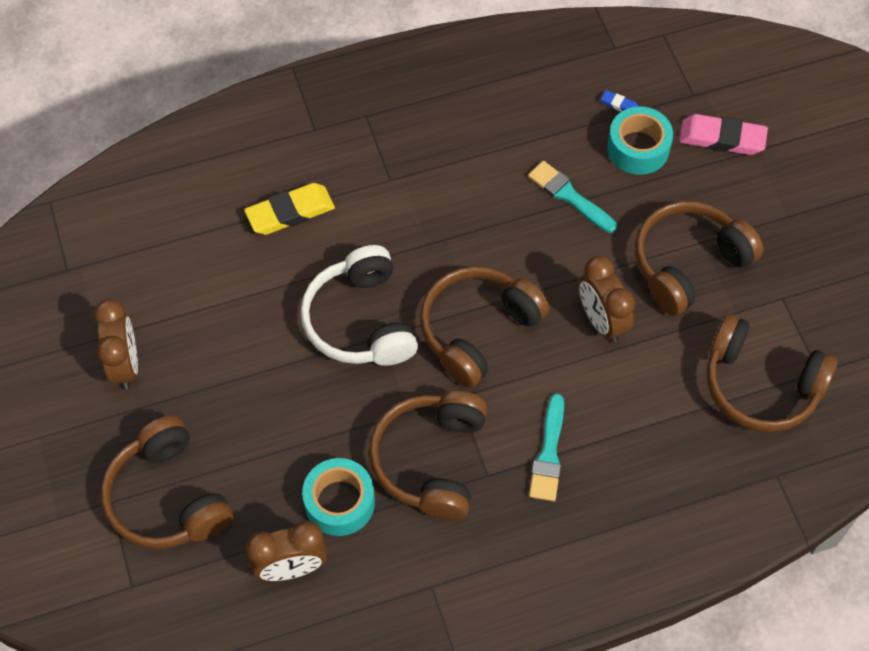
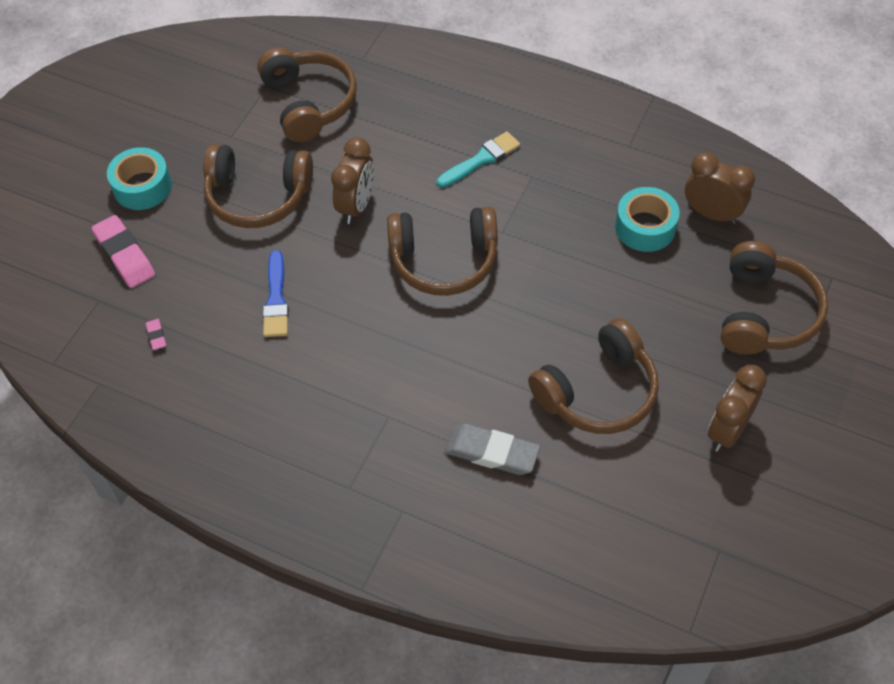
camera: 135 degrees left, 5 degrees down
yellow eraser [244,183,335,235] -> grey eraser [445,424,540,475]
white headphones [300,245,418,366] -> none
brown headphones [369,391,487,520] -> brown headphones moved to [528,318,659,434]
turquoise brush [528,161,617,233] -> blue brush [263,250,289,337]
blue eraser [601,90,639,112] -> pink eraser [146,319,166,350]
turquoise tape [607,107,673,175] -> turquoise tape moved to [107,147,172,210]

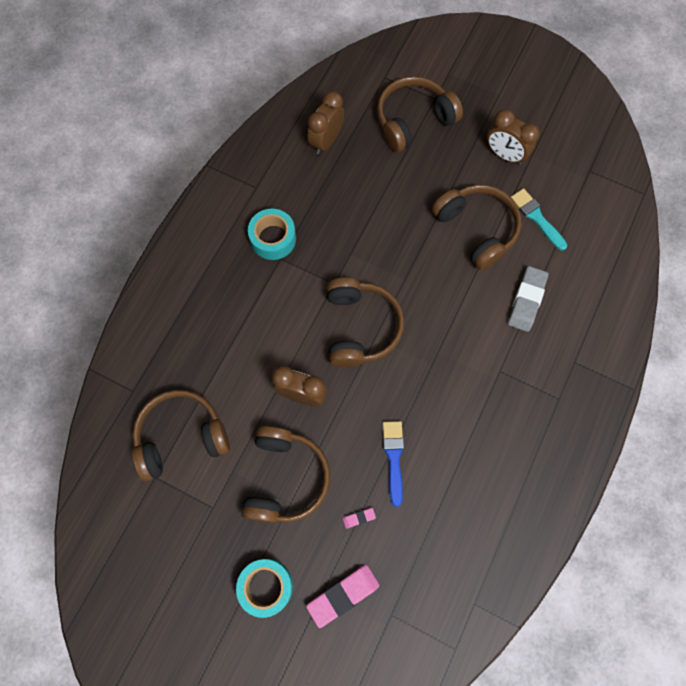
camera: 90 degrees left, 15 degrees up
pink eraser [146,319,166,350] -> pink eraser moved to [343,508,376,529]
blue brush [263,250,289,337] -> blue brush turned 90 degrees counterclockwise [383,421,404,507]
turquoise brush [437,131,520,188] -> turquoise brush moved to [511,188,567,251]
turquoise tape [615,187,680,252] -> turquoise tape moved to [248,209,296,260]
brown headphones [721,241,828,355] -> brown headphones turned 45 degrees counterclockwise [377,76,463,152]

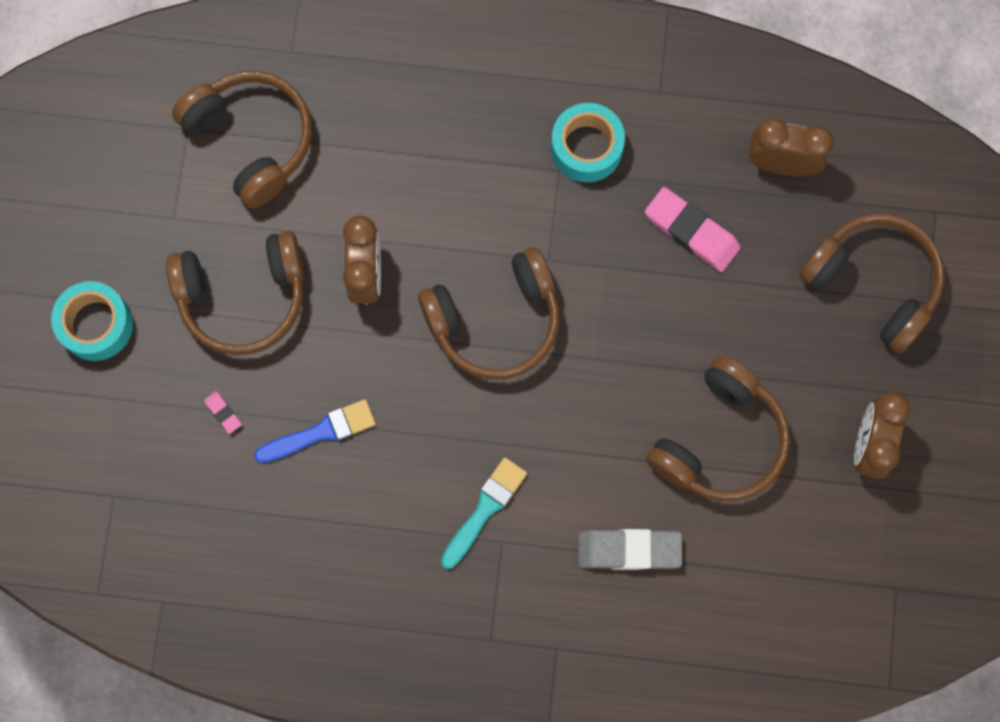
camera: 70 degrees right, 5 degrees up
pink eraser [306,565,379,628] -> pink eraser moved to [645,187,741,272]
turquoise brush [511,188,567,251] -> turquoise brush moved to [441,457,527,569]

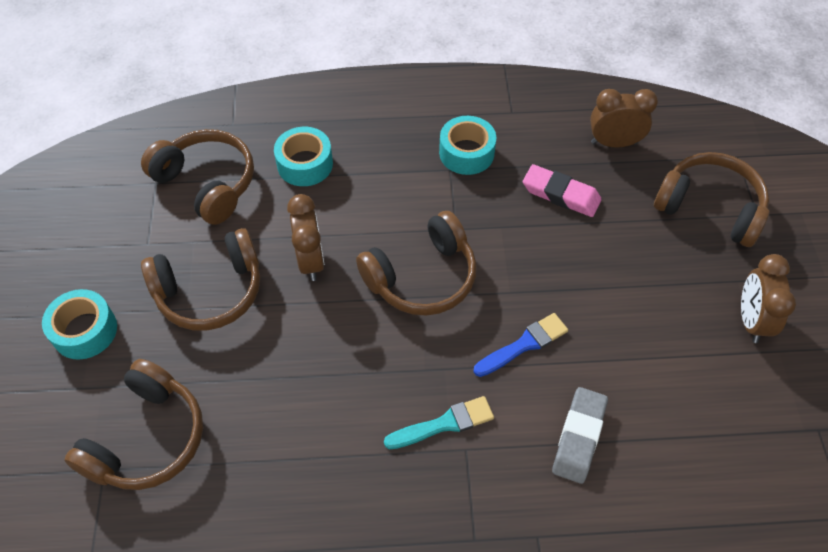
camera: 10 degrees left, 20 degrees down
pink eraser [204,391,242,434] -> none
blue brush [254,399,376,463] -> blue brush moved to [474,313,568,377]
turquoise brush [441,457,527,569] -> turquoise brush turned 45 degrees clockwise [384,396,494,449]
grey eraser [578,529,682,570] -> grey eraser turned 60 degrees counterclockwise [552,387,608,484]
brown headphones [646,356,790,501] -> brown headphones moved to [65,359,203,490]
none -> turquoise tape [274,127,333,186]

